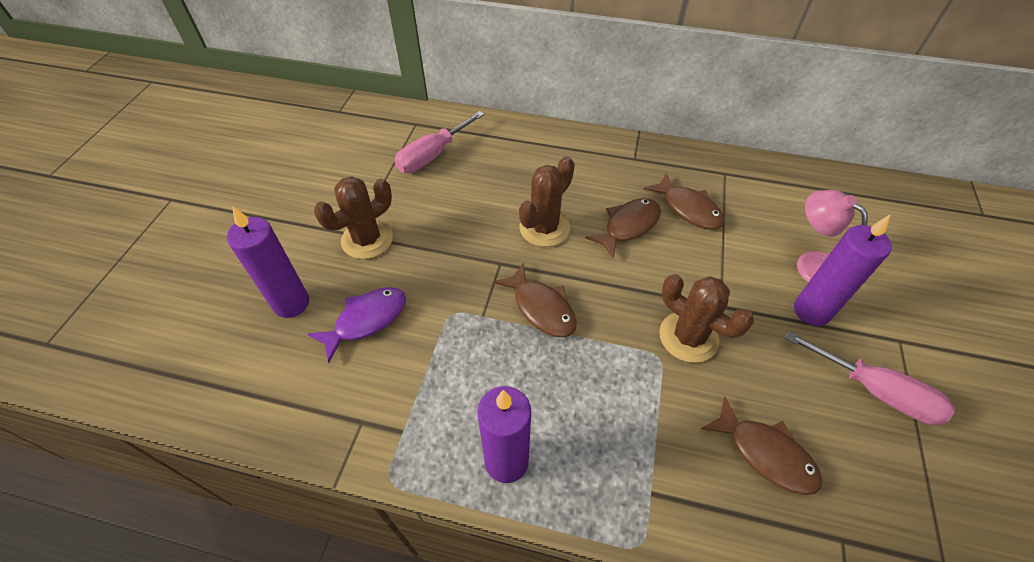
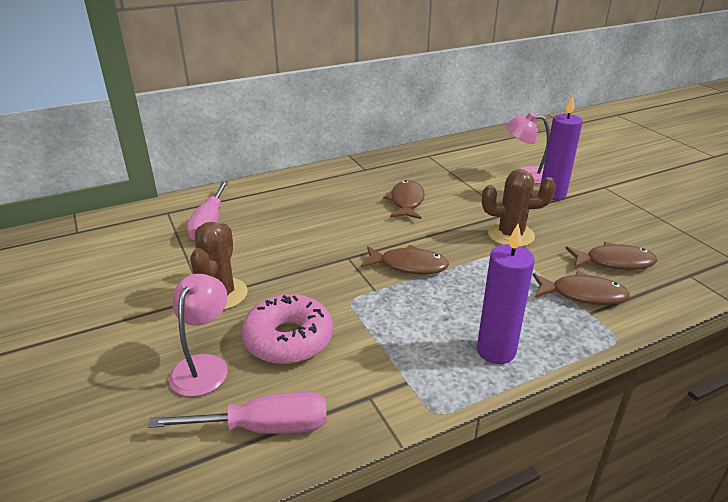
camera: 40 degrees left, 20 degrees down
purple candle [227,206,309,318] -> pink lamp [169,274,228,397]
purple fish [308,287,406,363] -> pink donut [242,294,333,364]
brown cactus [519,156,575,247] -> none
brown fish [644,173,725,229] -> brown fish moved to [533,271,630,305]
pink screwdriver [785,331,955,425] -> pink screwdriver moved to [148,392,327,434]

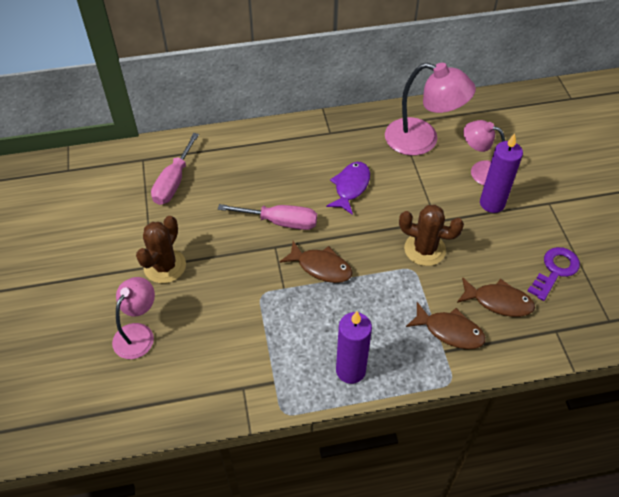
camera: 15 degrees right, 20 degrees up
pink screwdriver [148,392,327,434] -> pink screwdriver moved to [218,204,317,230]
pink donut [242,294,333,364] -> none
brown fish [383,180,425,219] -> purple fish [326,162,370,215]
none -> pink lamp [385,63,476,155]
none -> purple key [528,247,580,301]

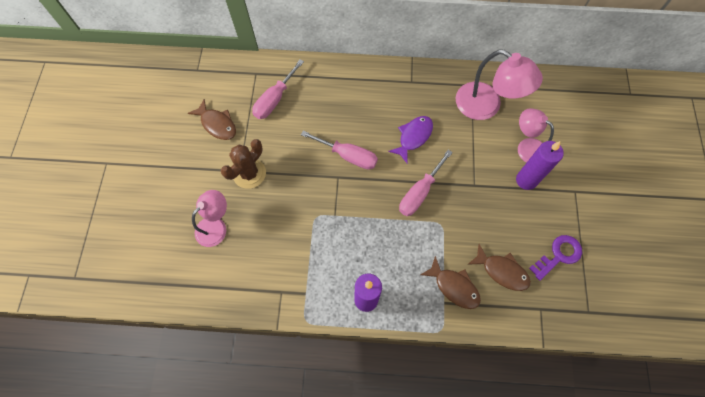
camera: 15 degrees right, 15 degrees up
brown fish [279,241,353,283] -> brown fish moved to [188,99,236,140]
brown cactus [399,205,464,266] -> none
none -> pink screwdriver [399,150,453,216]

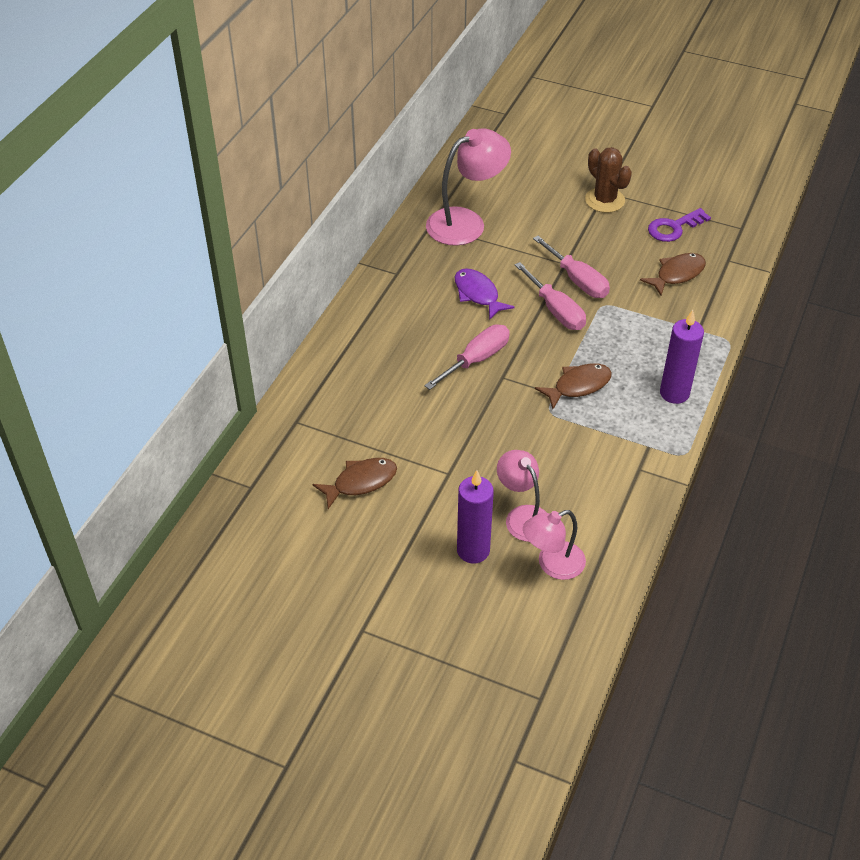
camera: 70 degrees left, 20 degrees down
brown cactus [220,139,266,189] -> brown cactus moved to [585,147,632,213]
pink screwdriver [252,59,304,119] -> pink screwdriver moved to [533,236,610,298]
brown fish [420,256,481,309] -> brown fish moved to [535,363,612,409]
purple candle [516,141,564,190] -> purple candle moved to [457,470,494,563]
pink lamp [518,108,554,163] -> pink lamp moved to [523,510,586,580]
purple key [529,235,582,281] -> purple key turned 105 degrees counterclockwise [648,208,711,242]

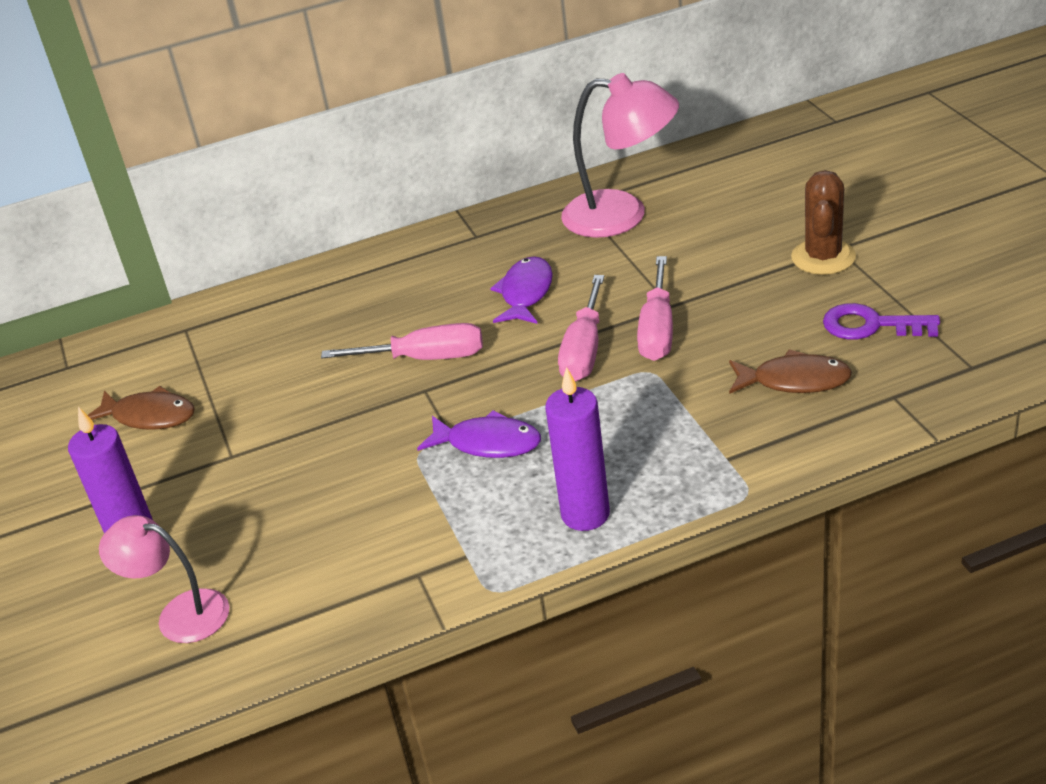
camera: 50 degrees right, 10 degrees down
pink lamp [497,450,547,542] -> none
brown fish [535,363,612,409] -> purple fish [417,410,541,458]

